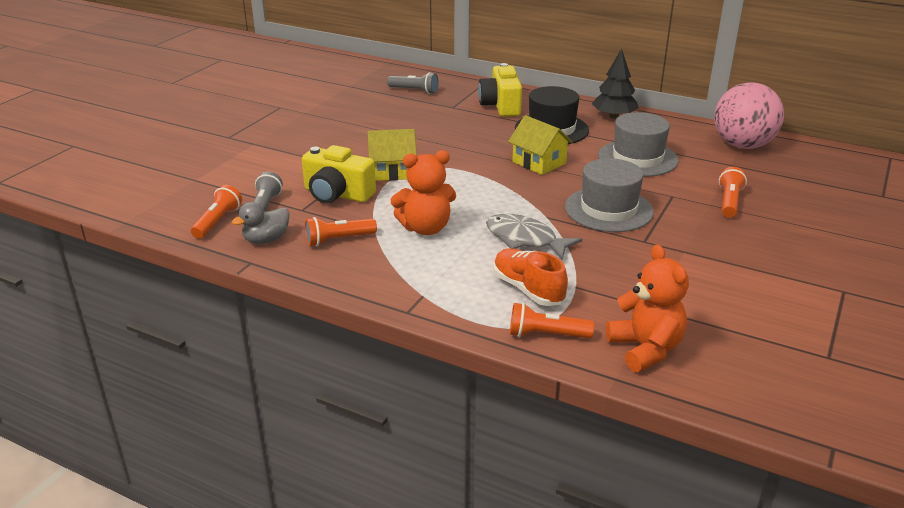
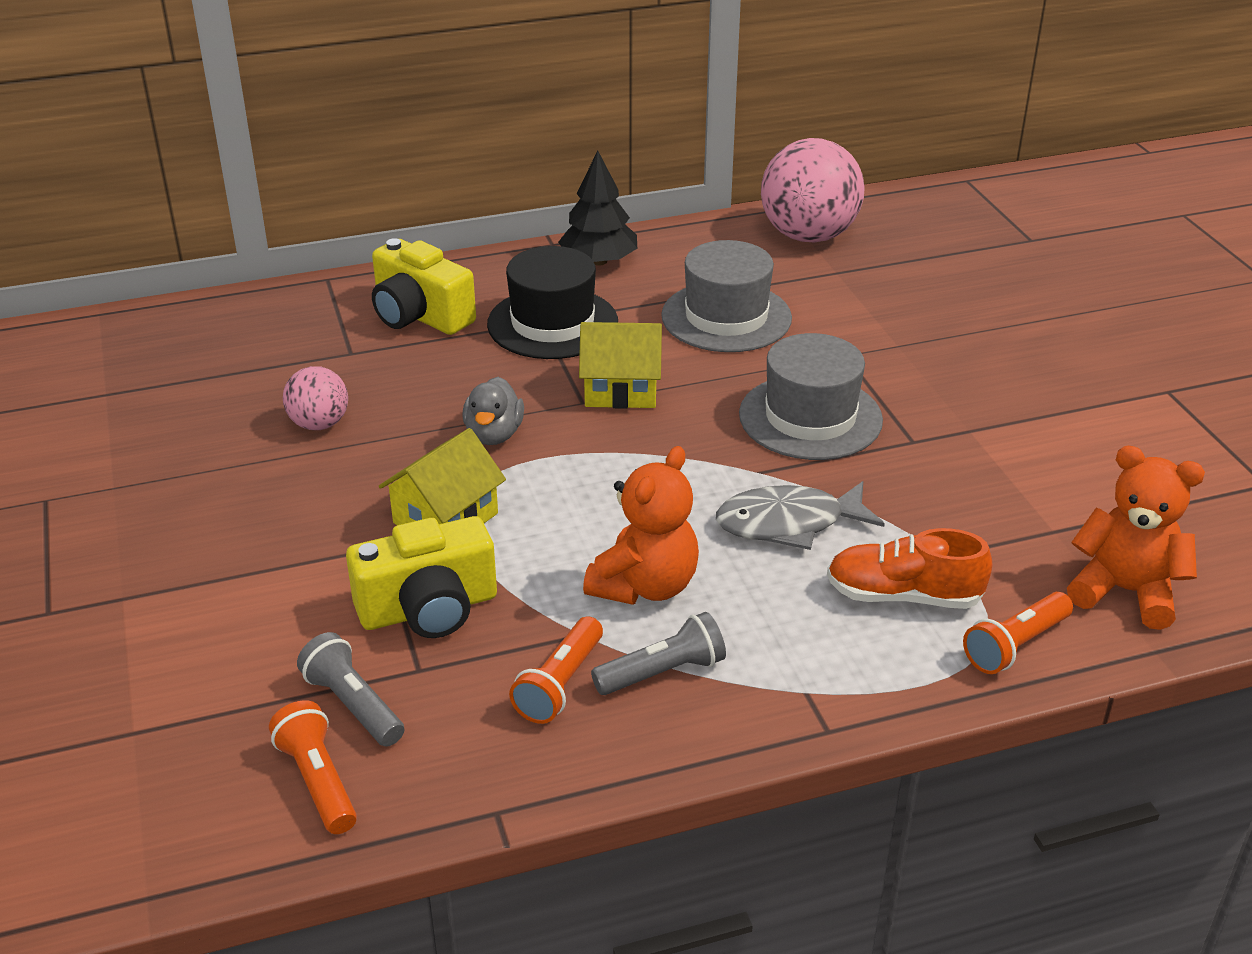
camera: 45 degrees left, 5 degrees up
grey duck [232,202,289,244] -> grey duck moved to [462,377,524,445]
grey flashlight [387,72,439,94] -> grey flashlight moved to [591,612,726,695]
orange flashlight [719,167,747,218] -> none
none -> pink ball [283,366,348,430]

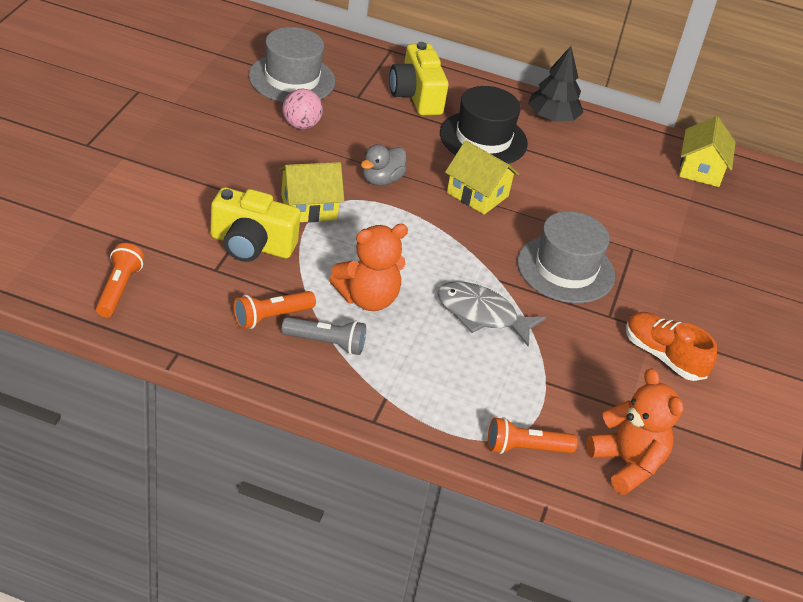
camera: 30 degrees right, 5 degrees up
grey flashlight [297,632,404,747] -> none
grey hat [661,240,792,352] -> grey hat moved to [249,27,335,102]
pink ball [761,138,865,242] -> yellow house [679,116,736,187]
orange shoe [827,528,993,609] -> orange shoe moved to [626,312,717,381]

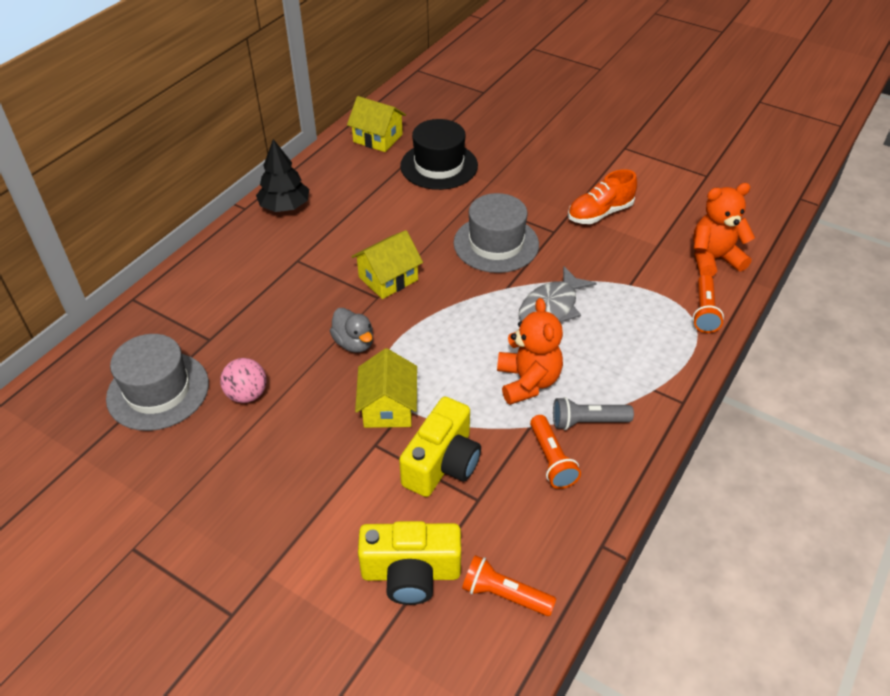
camera: 70 degrees left, 5 degrees up
grey flashlight [282,317,366,355] -> grey flashlight turned 120 degrees counterclockwise [553,397,634,430]
yellow camera [389,42,449,116] -> yellow camera moved to [358,521,461,605]
black hat [440,86,528,164] -> black hat moved to [400,119,478,190]

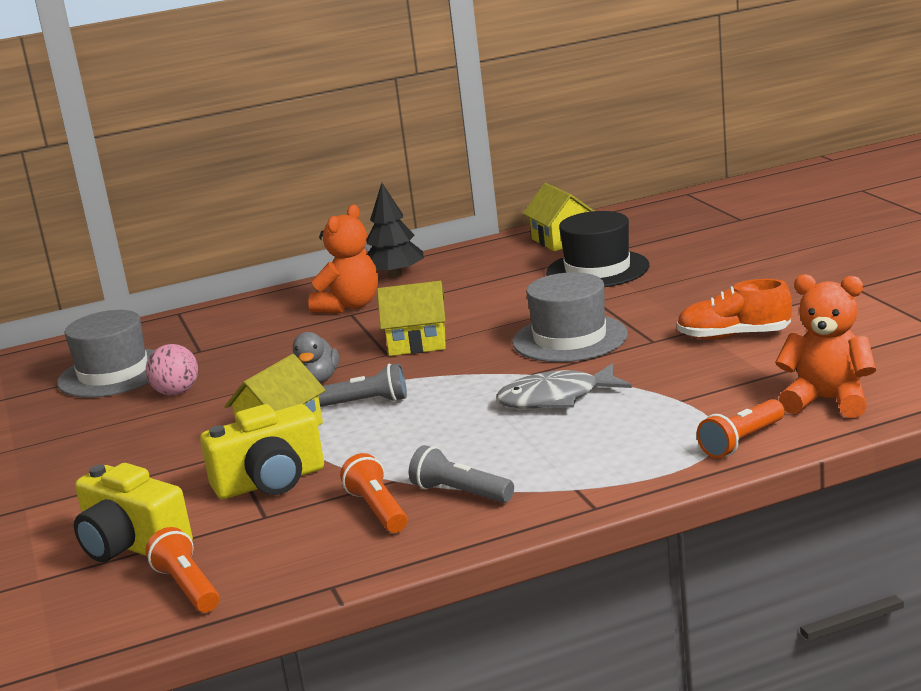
camera: 40 degrees right, 25 degrees down
orange teddy bear [497,298,563,405] -> orange teddy bear moved to [308,205,378,313]
orange flashlight [530,415,581,489] -> orange flashlight turned 135 degrees clockwise [340,453,407,533]
none -> grey flashlight [318,363,407,407]

